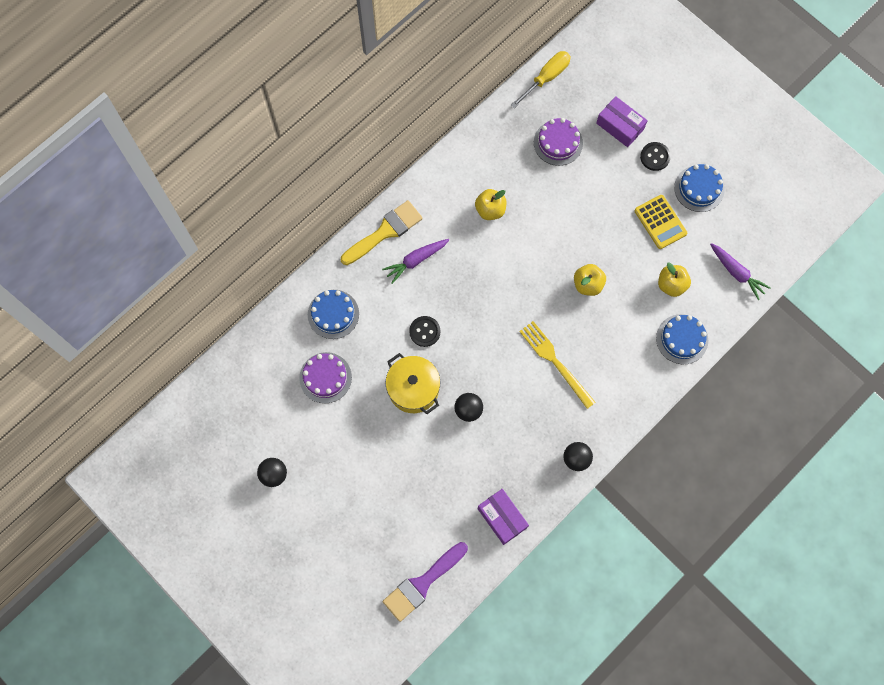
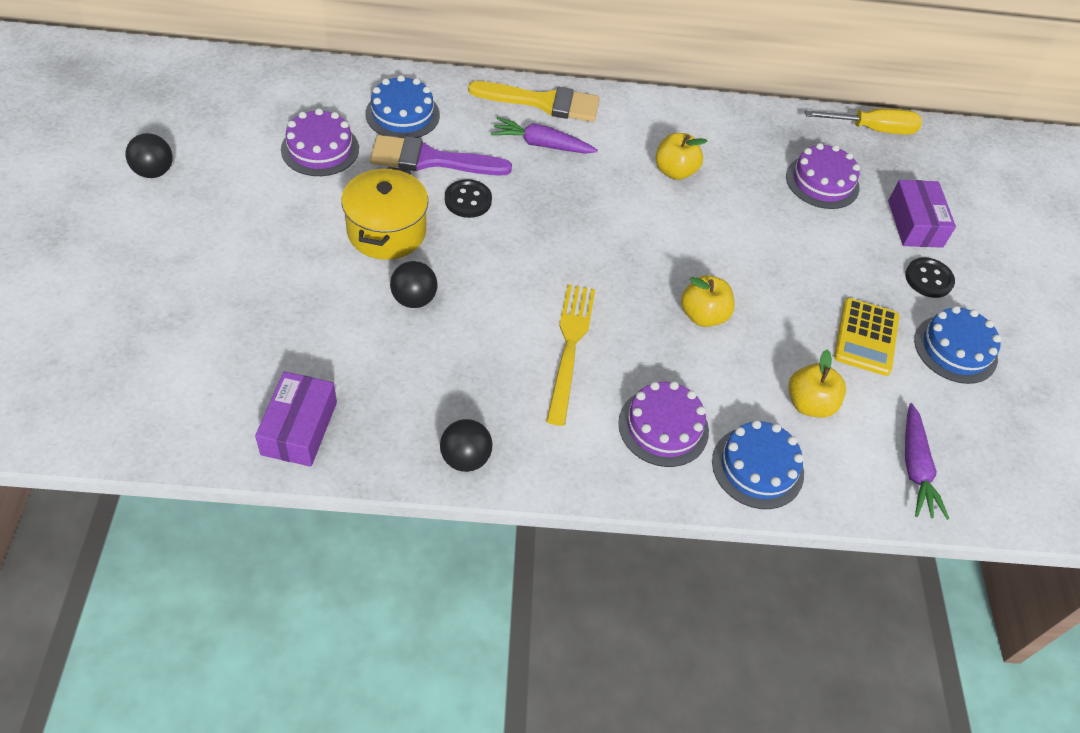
camera: 40 degrees right, 20 degrees down
purple brush [383,542,468,622] -> purple brush moved to [370,135,512,176]
none -> purple cake [618,381,709,467]

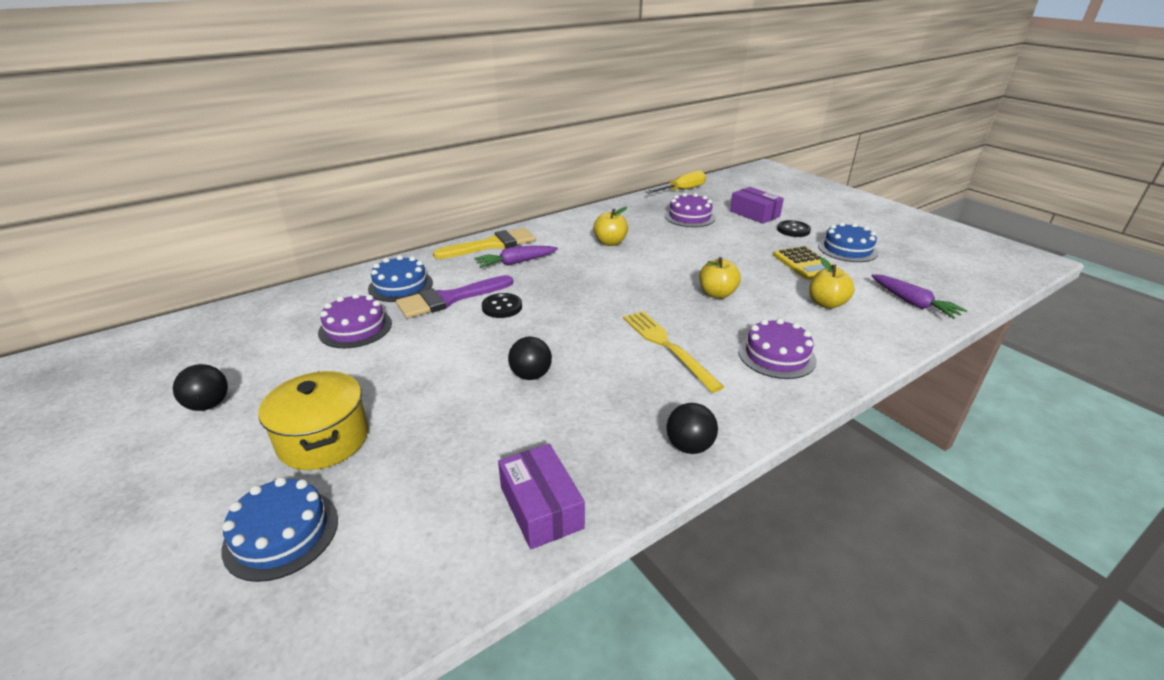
camera: 30 degrees left, 20 degrees down
yellow pot [341,166,428,260] -> yellow pot moved to [258,371,368,470]
blue cake [712,420,804,509] -> blue cake moved to [221,477,338,582]

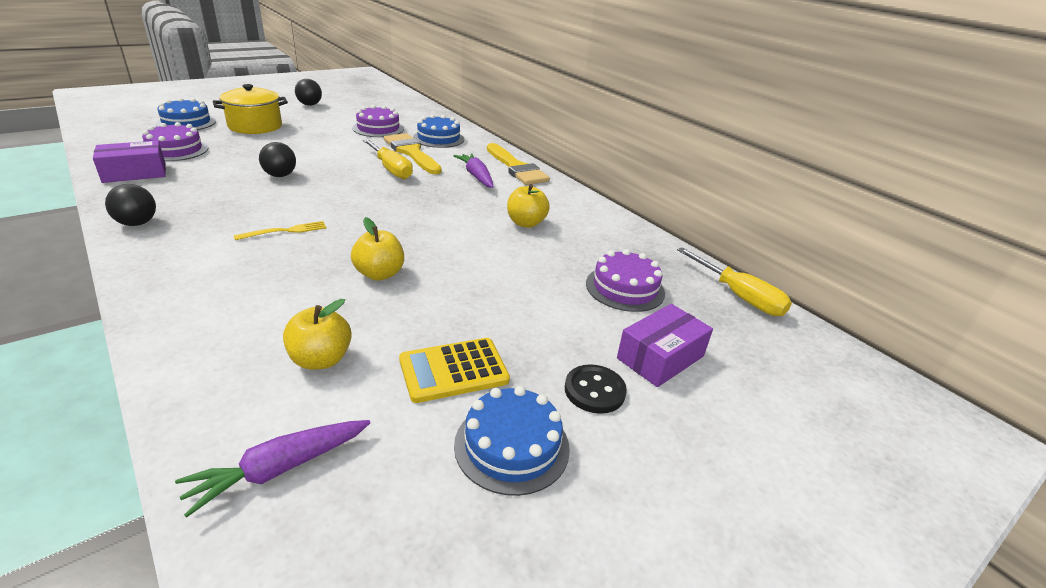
camera: 85 degrees right, 0 degrees up
purple brush [396,275,513,318] -> yellow brush [384,133,442,174]
black button [482,293,522,318] -> yellow screwdriver [363,139,413,179]
yellow fork [623,311,724,393] -> yellow fork [234,221,326,240], size x0.58
purple cake [738,318,817,379] -> purple cake moved to [142,122,208,161]

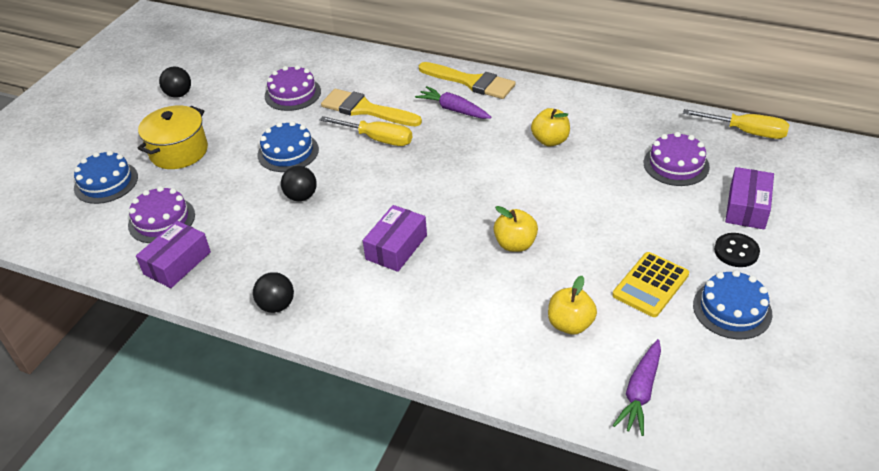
camera: 25 degrees left, 10 degrees up
yellow fork [234,221,326,240] -> purple box [363,205,427,272]
blue cake [413,115,464,148] -> blue cake moved to [258,121,319,172]

